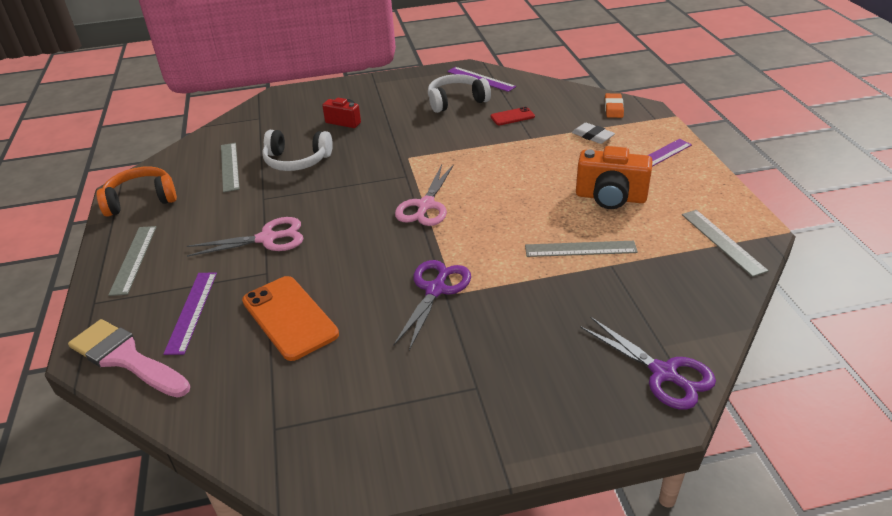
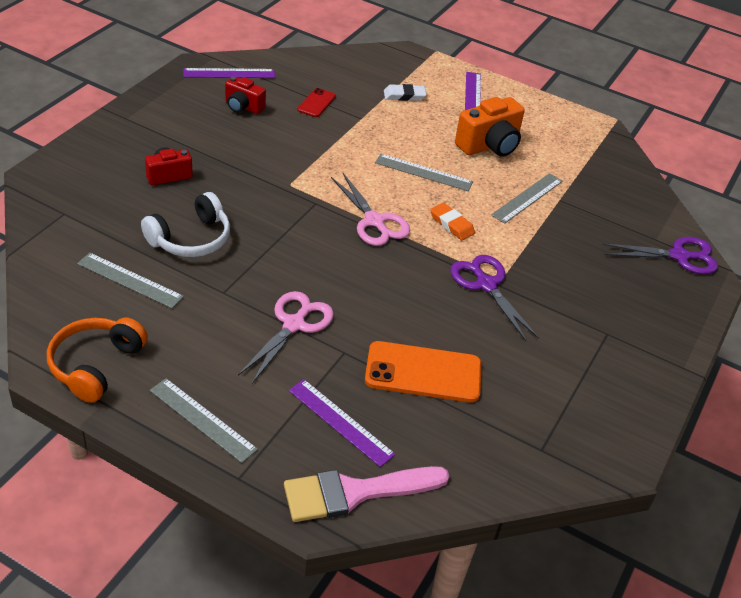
camera: 55 degrees left, 5 degrees up
white headphones [428,74,491,113] -> red camera [225,76,266,114]
orange eraser [605,93,624,118] -> orange eraser moved to [430,202,475,240]
grey ruler [682,210,769,277] -> grey ruler moved to [375,154,473,191]

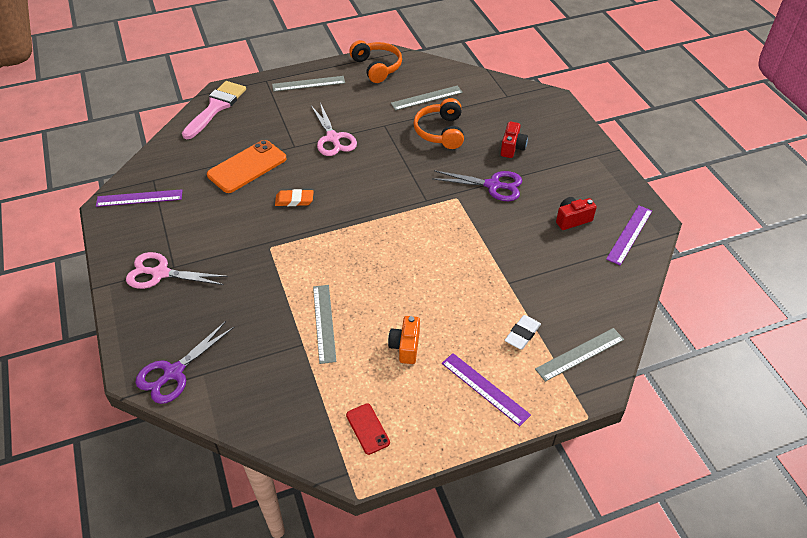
camera: 135 degrees right, 5 degrees up
white headphones [141,192,230,257] -> orange headphones [413,98,464,149]
purple ruler [289,379,396,467] -> purple ruler moved to [96,189,182,207]
red phone [297,88,336,117] -> red phone moved to [346,404,390,455]
pink scissors [331,173,410,246] -> pink scissors moved to [126,252,228,289]
grey ruler [375,154,473,191] -> grey ruler moved to [535,328,624,382]
orange eraser [430,202,475,240] -> orange eraser moved to [275,189,314,206]
purple scissors [450,255,539,341] -> purple scissors moved to [432,170,522,201]
orange camera [455,97,525,157] -> orange camera [388,316,420,364], size x0.61

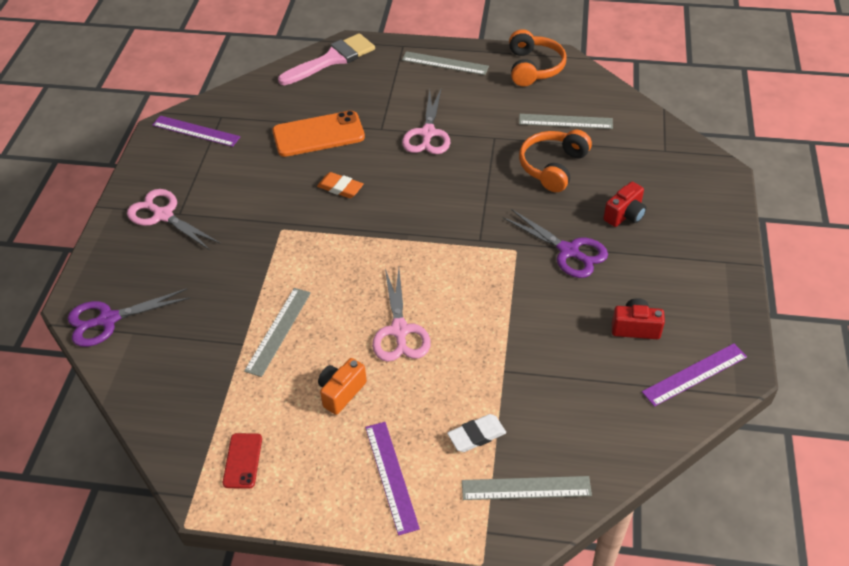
camera: 30 degrees right, 0 degrees up
none -> pink scissors [372,269,431,362]

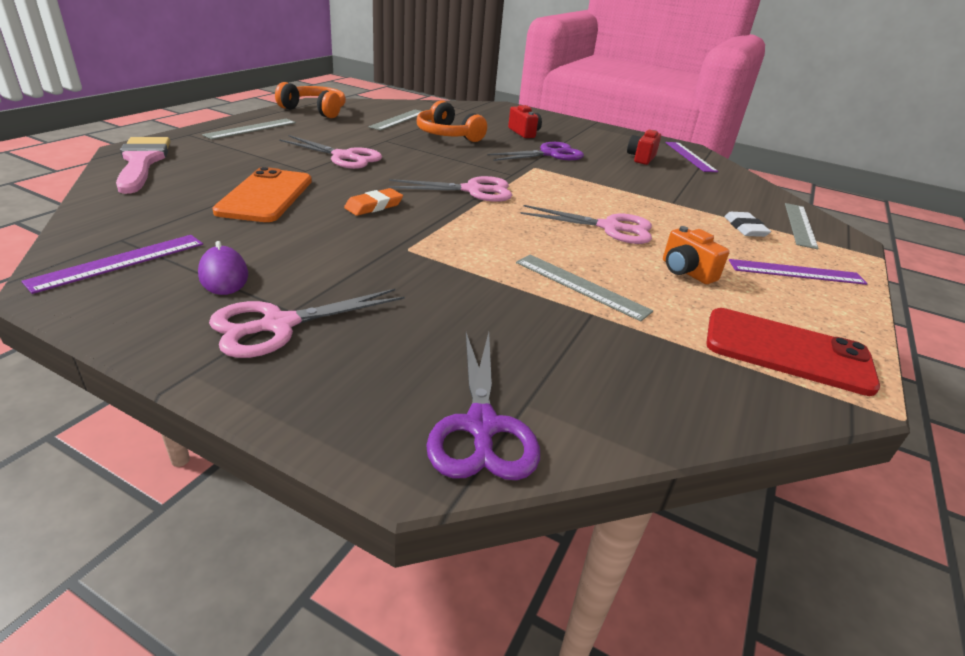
camera: 75 degrees left, 15 degrees down
red phone [223,433,262,489] -> red phone [706,308,880,396], size x1.91
none -> purple mouse [198,241,248,295]
none -> pink scissors [389,176,512,202]

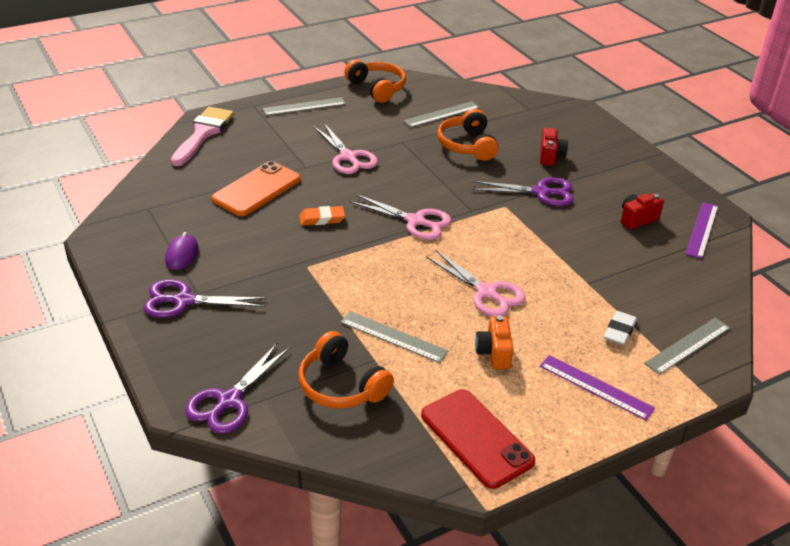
camera: 35 degrees right, 5 degrees up
purple ruler [21,235,203,294] -> none
pink scissors [209,289,405,358] -> purple scissors [143,279,267,318]
grey ruler [516,255,653,322] -> grey ruler turned 45 degrees counterclockwise [340,311,448,363]
none -> orange headphones [298,331,394,409]

